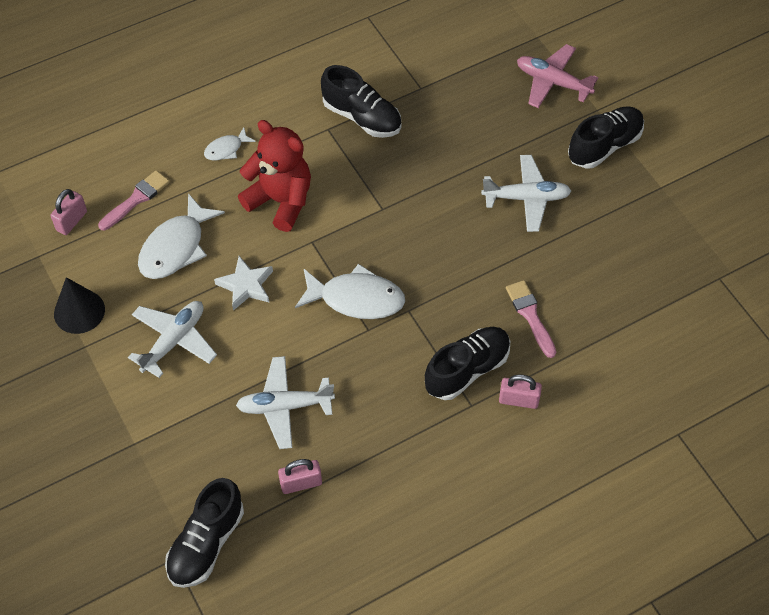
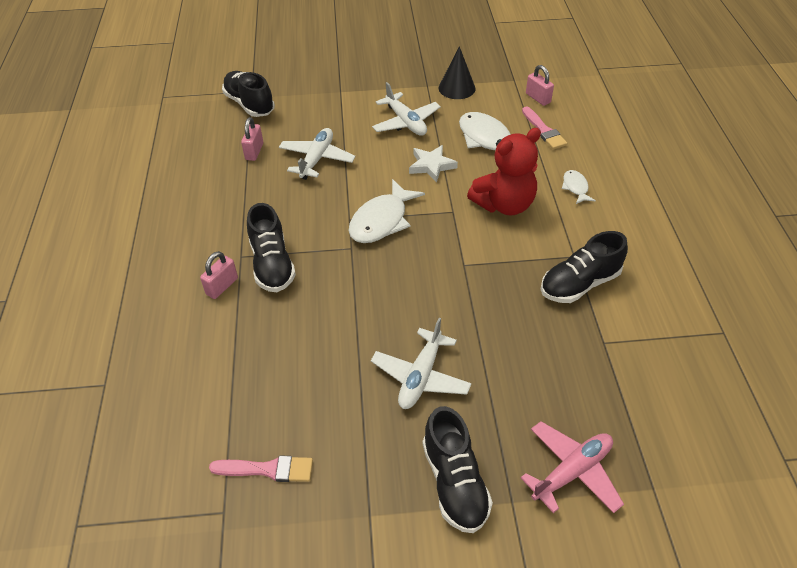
camera: 115 degrees right, 10 degrees down
pink brush [506,280,556,358] -> pink brush moved to [209,455,313,482]

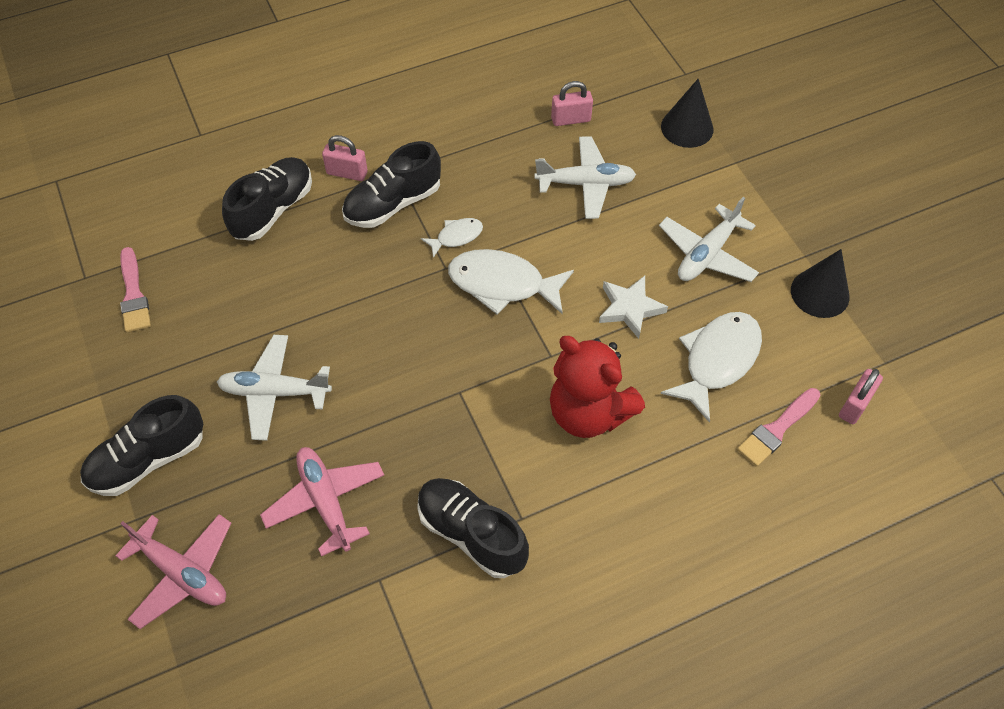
camera: 70 degrees right, 10 degrees up
black shoe [222,71,275,117] -> black shoe moved to [222,157,312,241]
white fish [562,170,596,204] -> white fish moved to [421,218,483,258]
none -> pink plane [260,447,384,557]
none -> black cone [661,79,713,148]

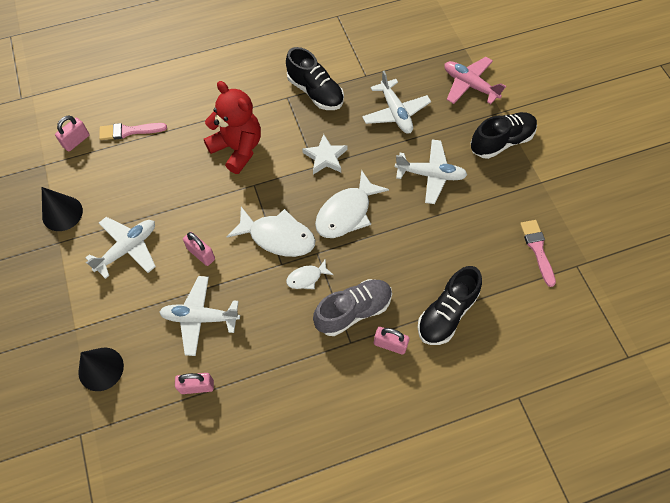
camera: 175 degrees left, 5 degrees up
pink plane [260,447,384,557] -> white plane [362,71,431,134]
black shoe [342,141,441,228] -> grey shoe [313,279,392,336]
white star [599,276,668,339] -> white star moved to [302,134,348,175]
white fish [661,312,762,423] -> white fish moved to [315,170,389,238]
pink brush [737,388,820,467] -> pink brush turned 150 degrees counterclockwise [99,123,167,140]
none -> pink padlock [183,232,215,266]

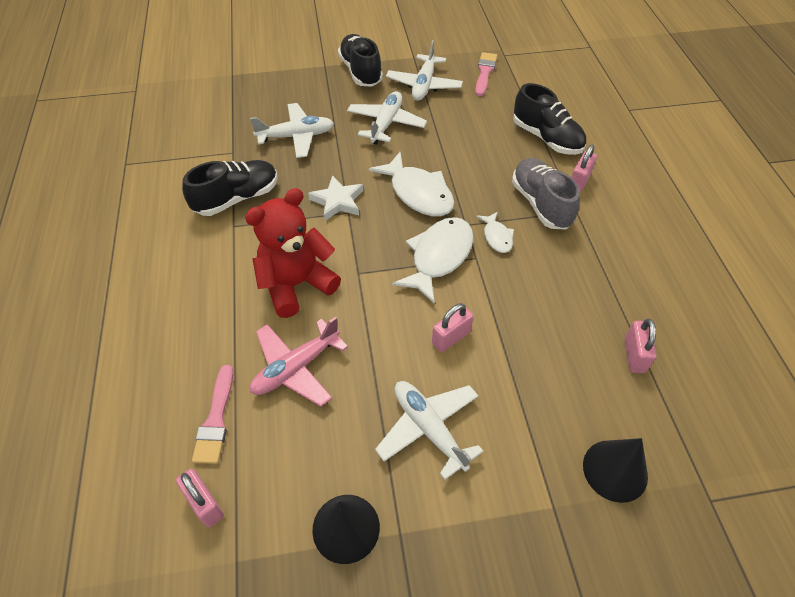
camera: 80 degrees left, 10 degrees down
white plane [159,276,240,356] -> white plane moved to [386,40,463,101]
pink plane [444,57,506,104] -> pink plane moved to [250,316,348,407]
pink brush [520,220,556,287] -> pink brush turned 105 degrees clockwise [475,52,497,96]

